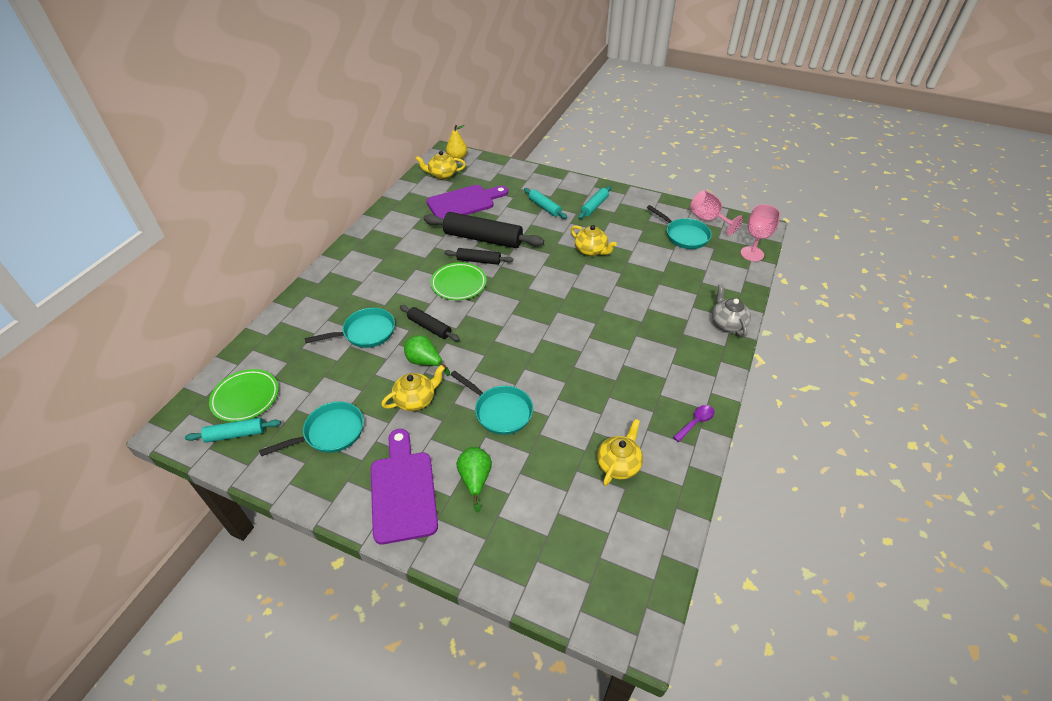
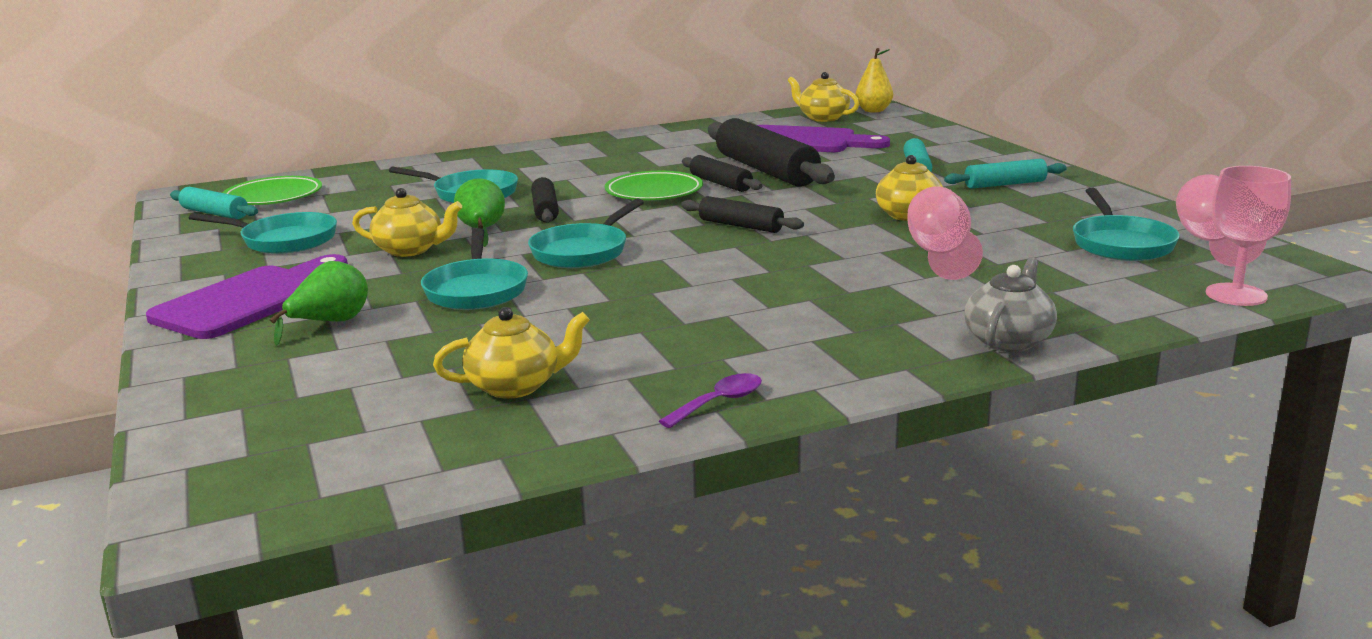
camera: 45 degrees right, 25 degrees down
purple spoon [673,405,714,442] -> purple spoon turned 45 degrees counterclockwise [659,373,762,428]
none -> turquoise pan [528,198,644,268]
none -> black rolling pin [681,196,804,233]
none -> pink goblet [908,186,983,280]

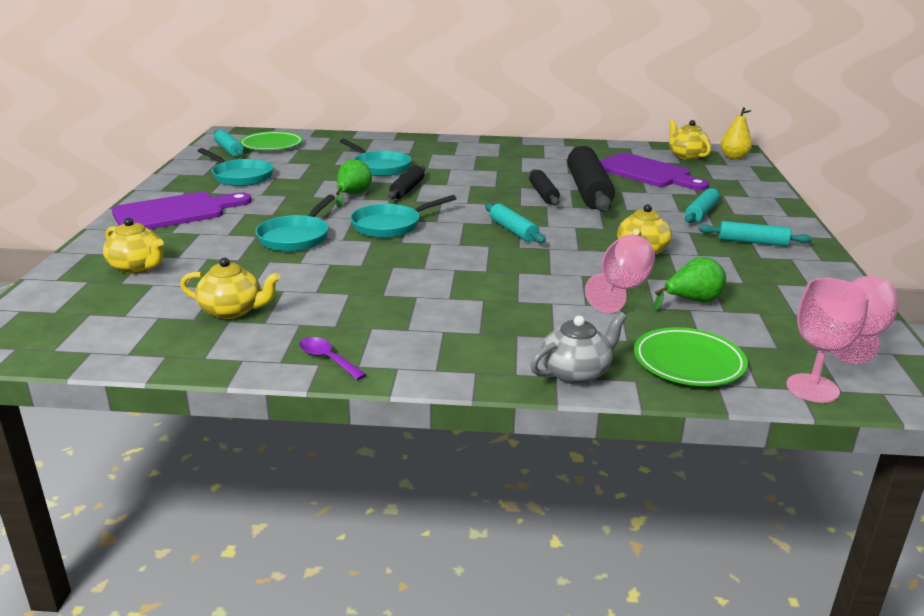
camera: 25 degrees right, 5 degrees up
green pear [270,261,368,346] -> green pear moved to [653,257,726,311]
yellow teapot [352,188,462,257] -> yellow teapot moved to [103,218,164,274]
green plate [605,171,703,201] -> green plate moved to [634,327,748,386]
purple spoon [659,373,762,428] -> purple spoon turned 120 degrees counterclockwise [299,337,367,380]
black rolling pin [681,196,804,233] -> turquoise rolling pin [485,203,546,243]
turquoise pan [1073,188,1180,261] -> none

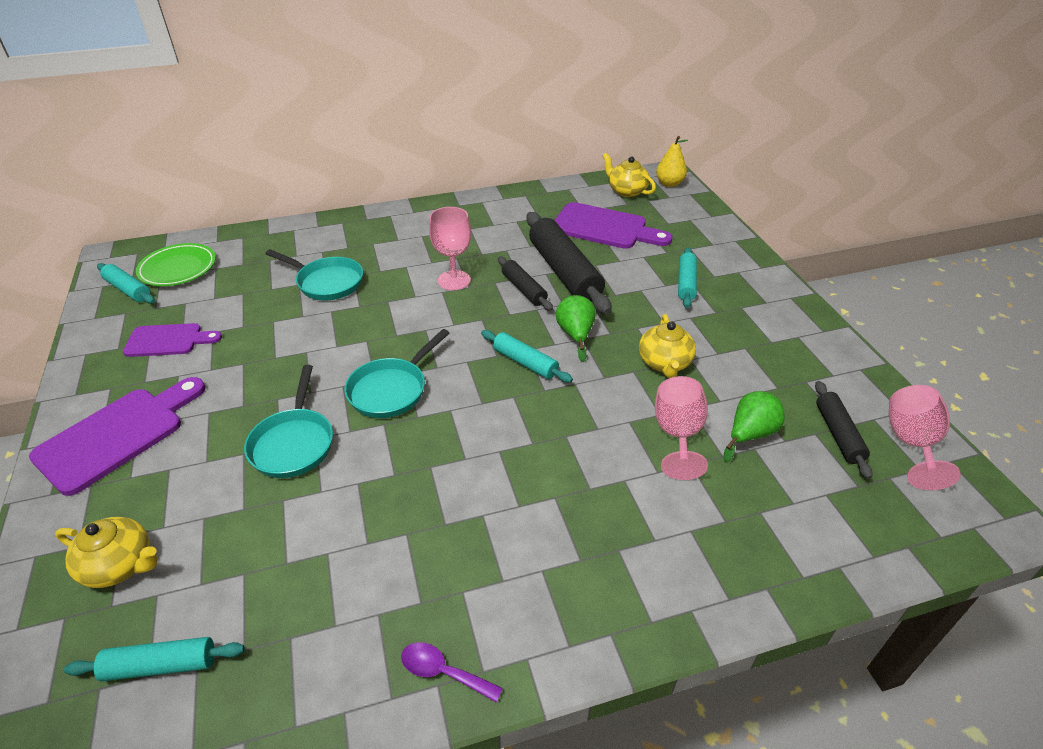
camera: 20 degrees left, 15 degrees up
yellow teapot [180,258,280,319] -> none
turquoise pan [198,148,273,186] -> purple cutting board [123,323,222,357]
green pear [336,159,372,208] -> green pear moved to [556,295,596,362]
black rolling pin [388,166,425,199] -> black rolling pin moved to [815,381,873,479]
grey teapot [530,312,627,384] -> none
green plate [634,327,748,386] -> none
turquoise rolling pin [699,221,812,247] -> turquoise rolling pin moved to [64,637,245,681]
pink goblet [786,278,869,403] -> pink goblet moved to [429,207,471,290]

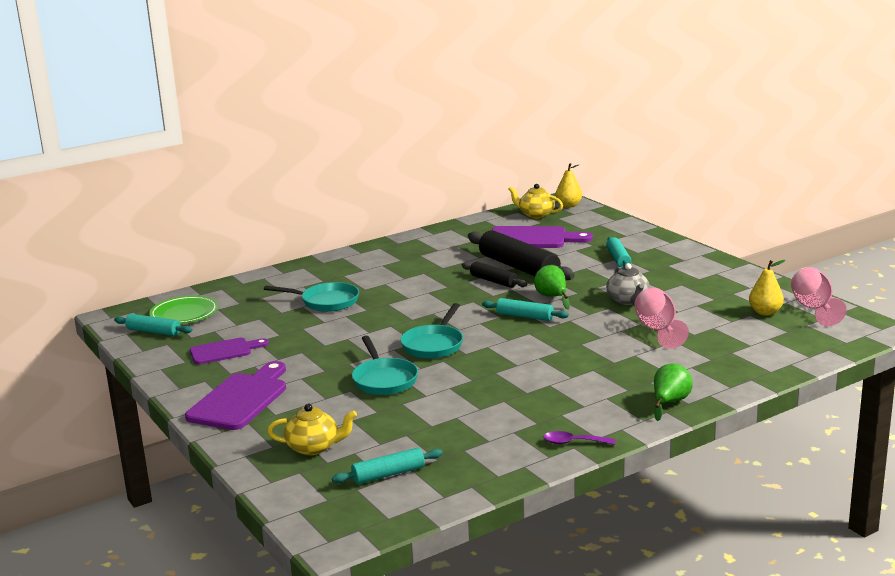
camera: 15 degrees left, 20 degrees down
pink goblet [429,207,471,290] -> none
yellow teapot [639,314,696,378] -> grey teapot [606,263,650,305]
green pear [724,391,785,462] -> green pear moved to [654,364,693,421]
black rolling pin [815,381,873,479] -> yellow pear [749,260,786,316]

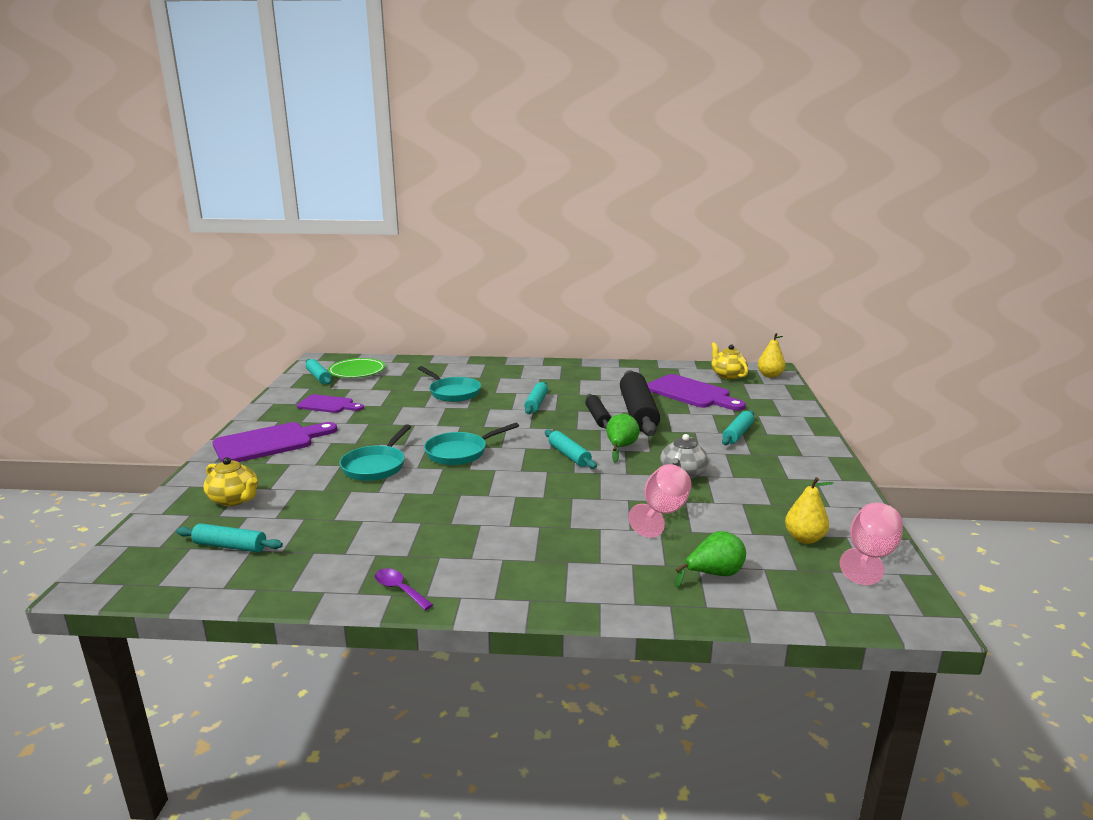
camera: 35 degrees right, 0 degrees up
green pear [654,364,693,421] -> green pear moved to [675,531,746,588]
none -> turquoise rolling pin [524,381,548,414]

